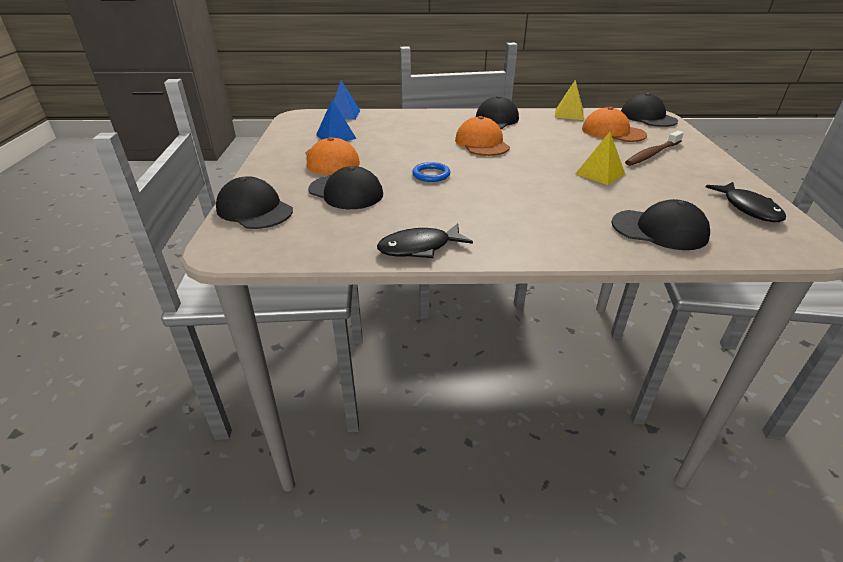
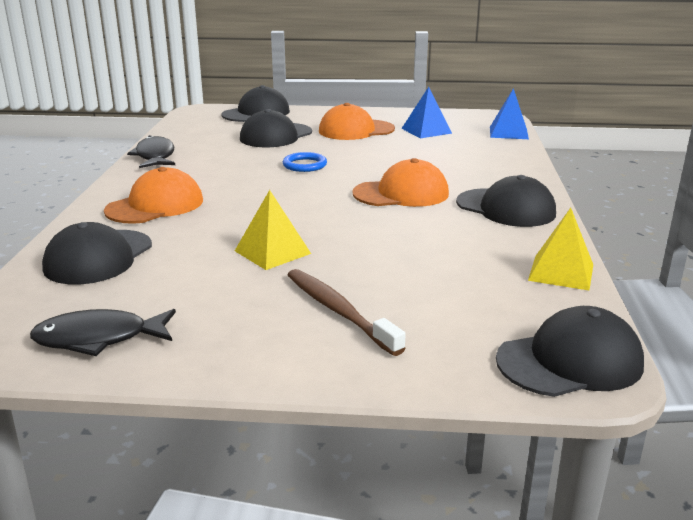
camera: 95 degrees right, 10 degrees down
orange cap [582,107,647,142] -> orange cap moved to [104,167,203,224]

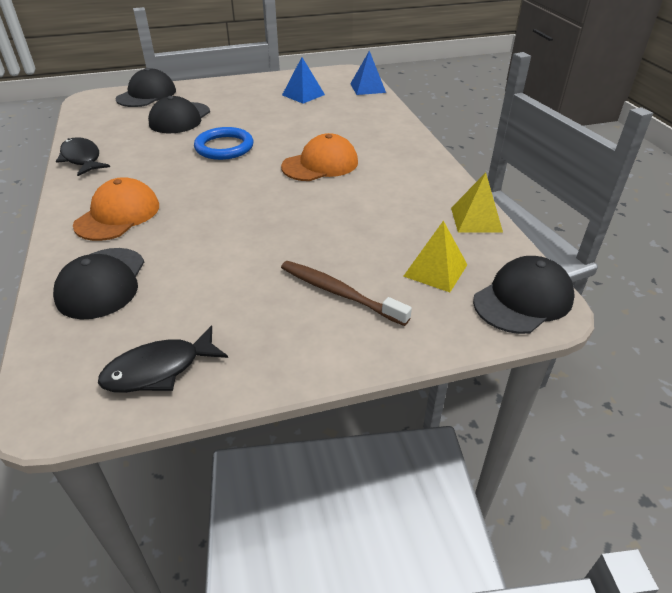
camera: 20 degrees left, 15 degrees up
yellow pyramid [235,190,311,270] -> yellow pyramid moved to [403,221,467,292]
blue ring [283,152,327,172] -> blue ring [194,127,253,160], size x1.53
orange cap [319,103,395,140] -> none
black cap [456,175,556,227] -> none

